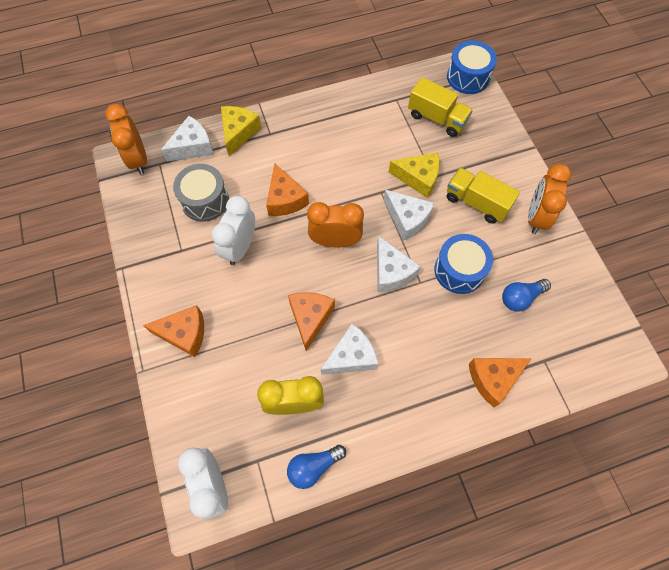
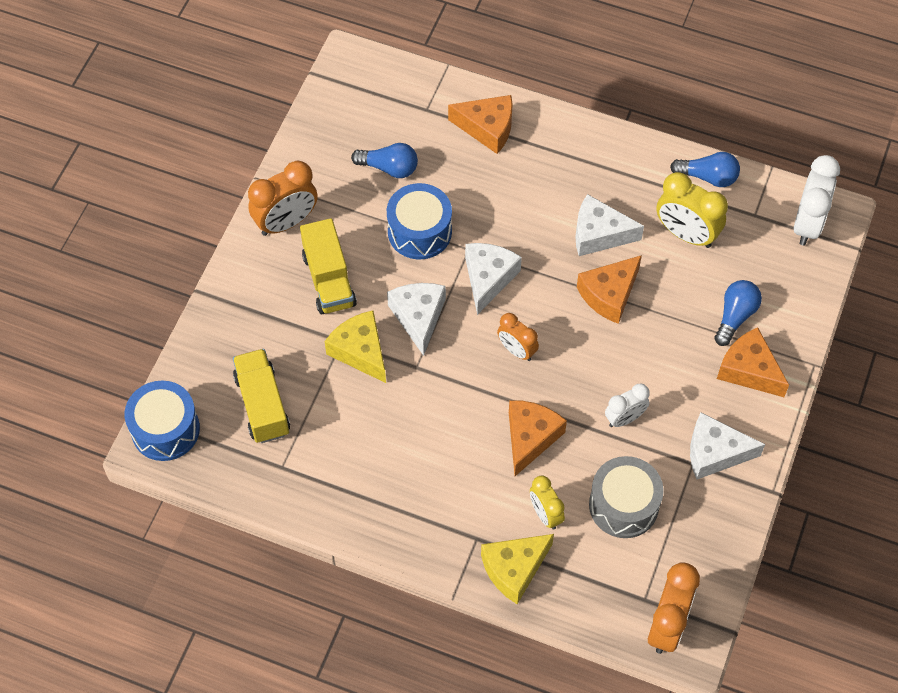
camera: 140 degrees left, 5 degrees down
white cheese [161,116,214,161] -> white cheese moved to [690,413,765,480]
white clock [212,196,255,265] -> white clock [605,384,650,427], size x0.62
orange clock [307,202,364,247] -> orange clock [497,313,539,361], size x0.62
none -> yellow clock [530,475,565,530]
none -> blue light bulb [714,280,762,346]

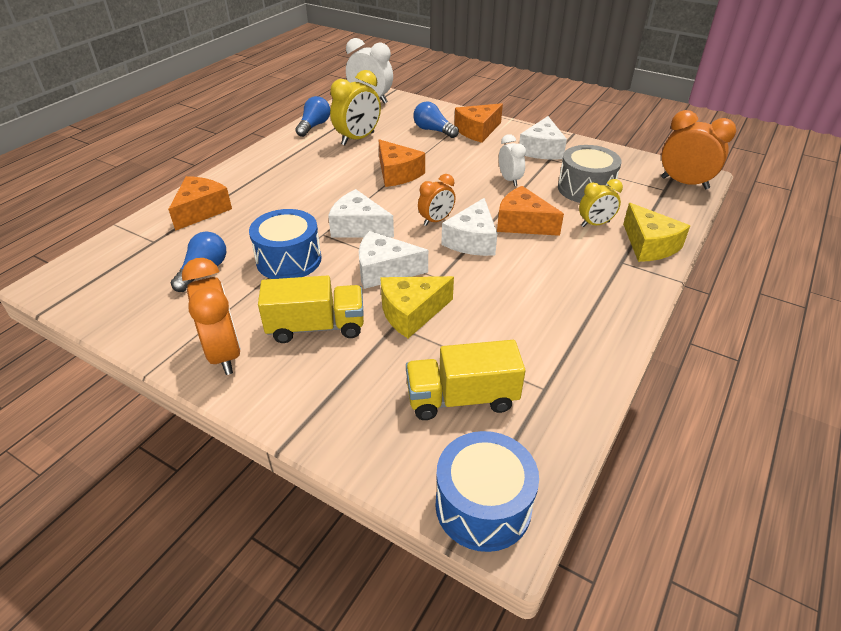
camera: 80 degrees left, 20 degrees down
white cheese [575,194,644,256] -> white cheese moved to [441,198,497,256]

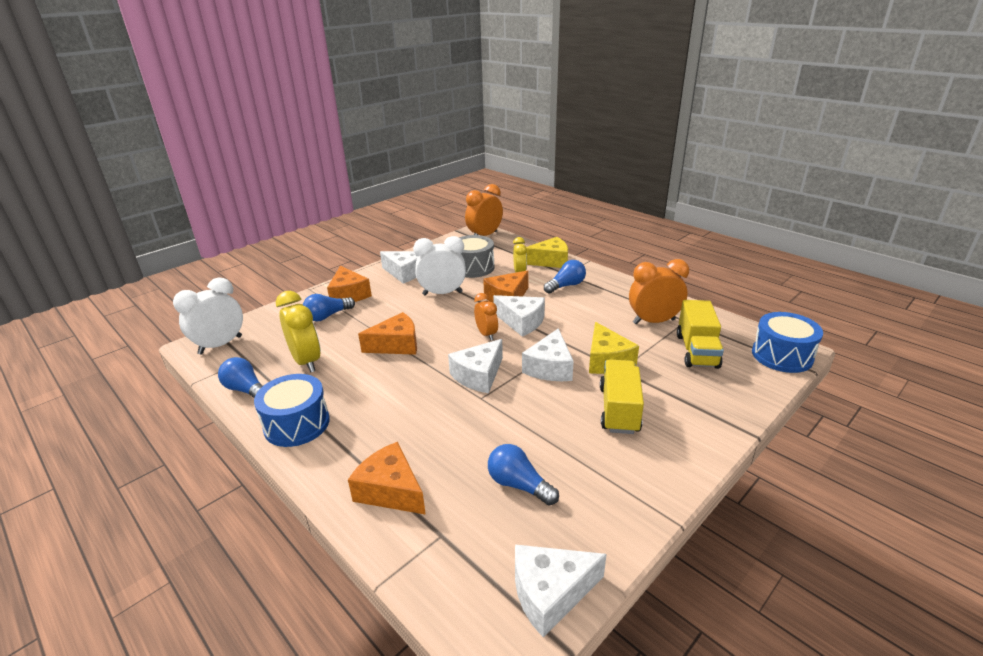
camera: 75 degrees left, 10 degrees down
orange clock [182,258,241,375] -> orange clock moved to [629,259,689,324]
blue drum [249,209,321,279] -> blue drum moved to [254,374,330,447]
white clock [499,134,526,186] -> white clock [413,236,466,295], size x1.63
none -> white cheese [515,544,607,638]
none -> blue light bulb [544,260,586,294]

